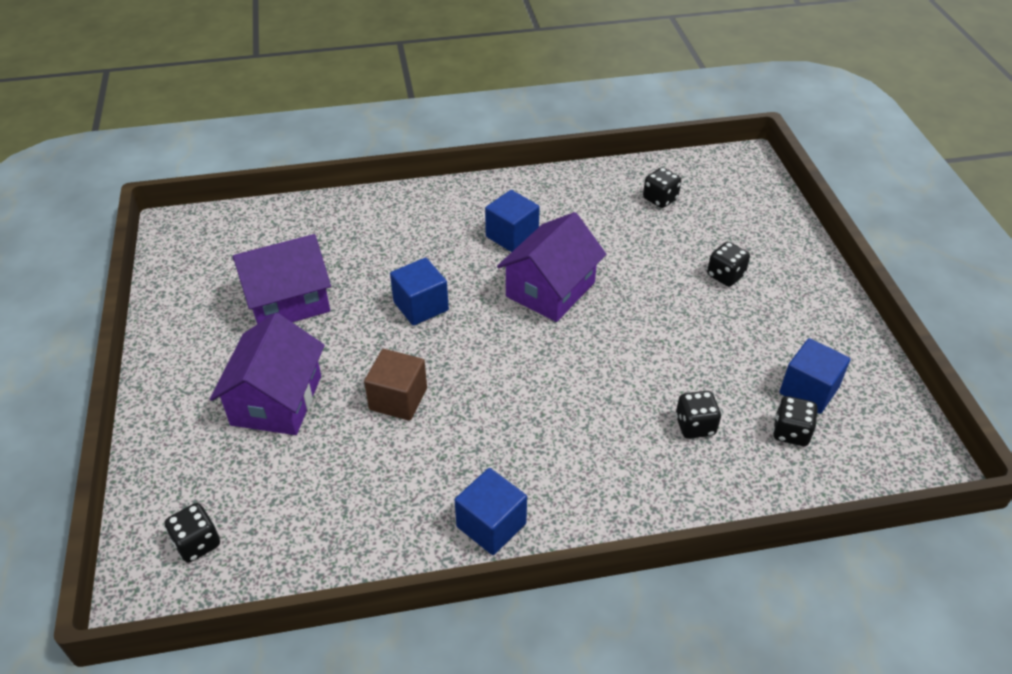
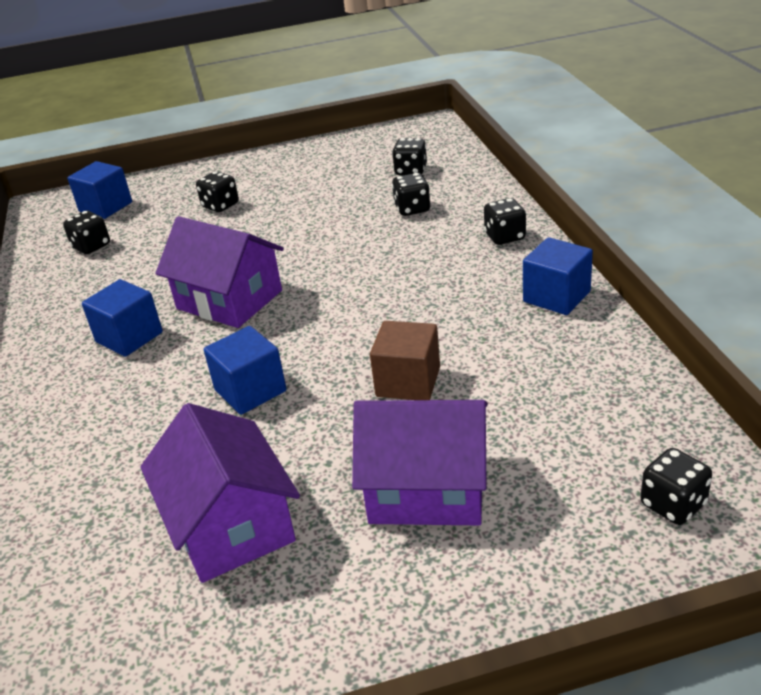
camera: 90 degrees left, 10 degrees down
blue cube [780,338,851,414] -> blue cube moved to [68,161,132,219]
none -> black dice [484,198,526,245]

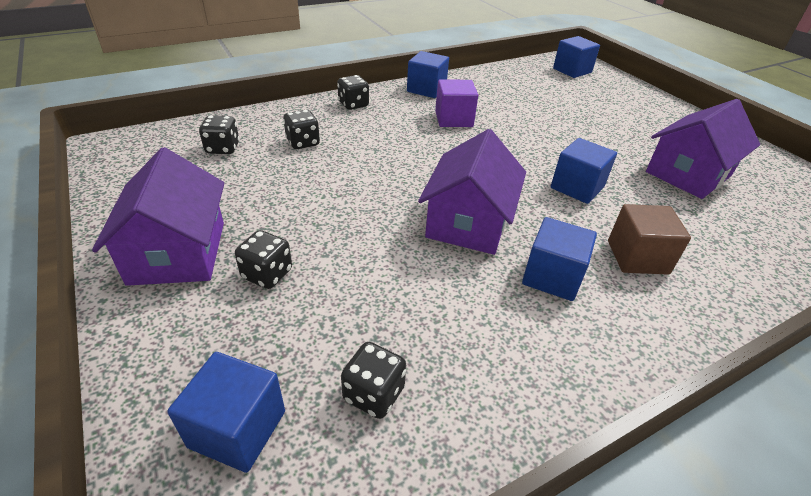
camera: 110 degrees left, 5 degrees up
purple house [352,400,488,525] -> purple house moved to [92,147,224,286]
brown cube [370,321,440,400] -> brown cube moved to [608,204,691,275]
black dice [641,448,712,525] -> blue cube [553,36,600,78]
none -> purple cube [435,79,478,127]

